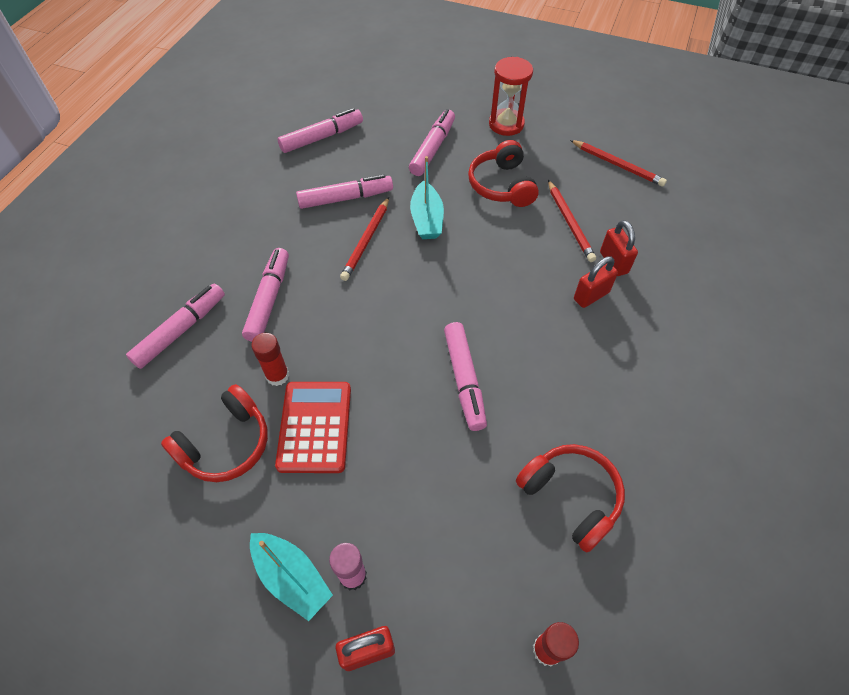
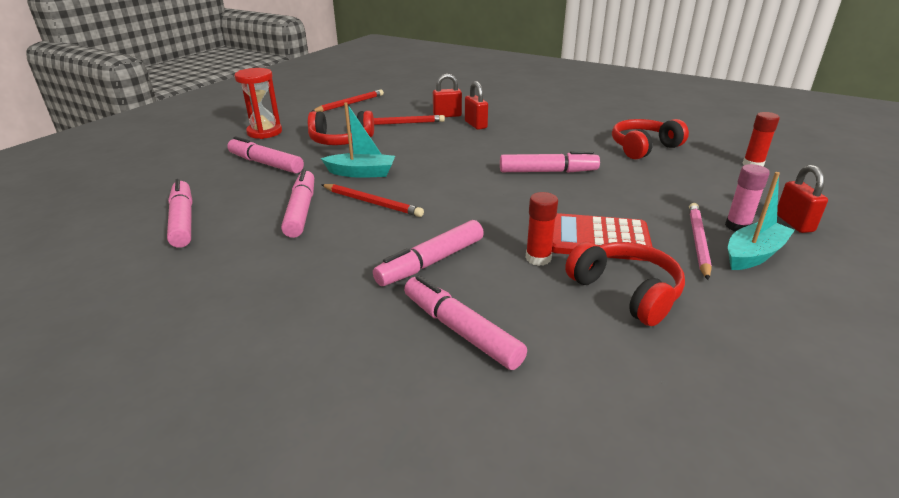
camera: 80 degrees left, 25 degrees down
pink marker [242,248,289,342] -> pink marker turned 60 degrees counterclockwise [373,220,484,286]
none -> pink pencil [689,203,712,280]

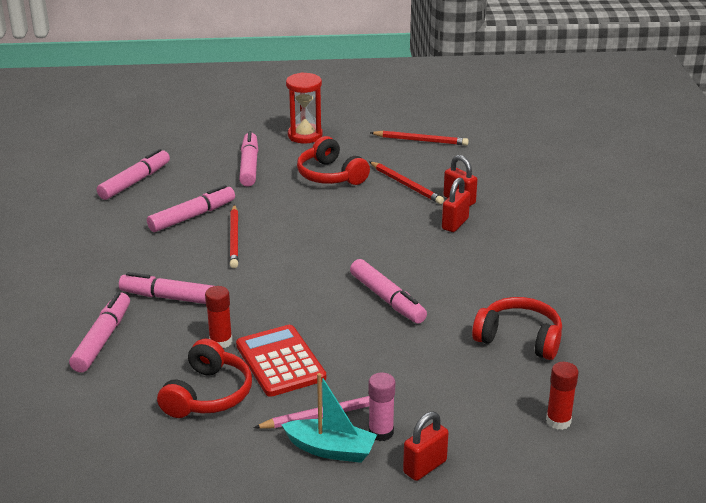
camera: 55 degrees right, 0 degrees up
turquoise boat [321,102,395,178] -> none

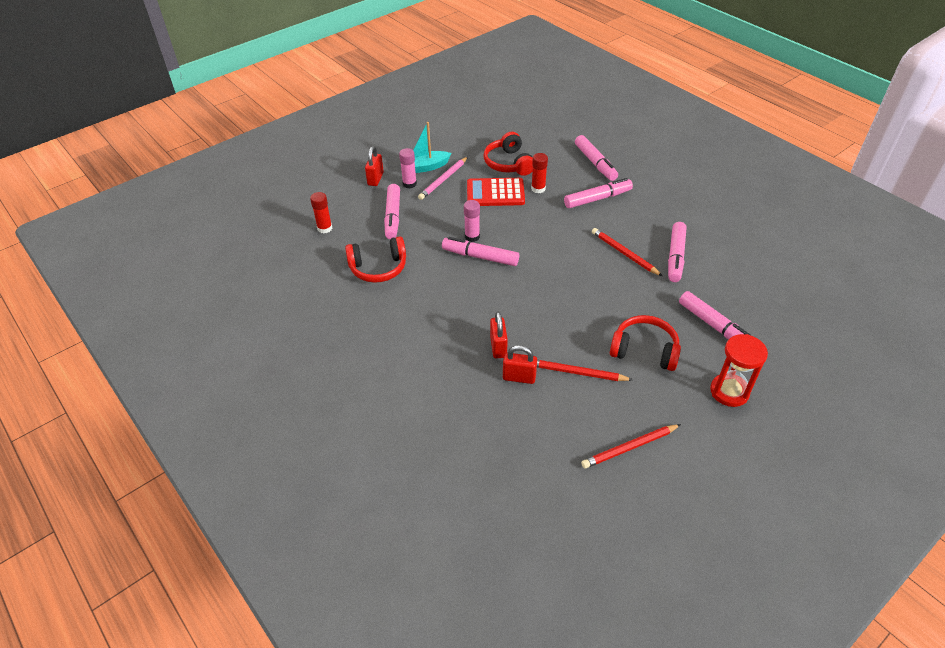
camera: 145 degrees right, 15 degrees up
pink marker [97,149,170,200] -> pink marker moved to [384,184,400,239]
red calculator [236,325,326,397] -> red calculator turned 150 degrees clockwise [467,178,525,206]
none -> pink glue stick [464,200,480,242]

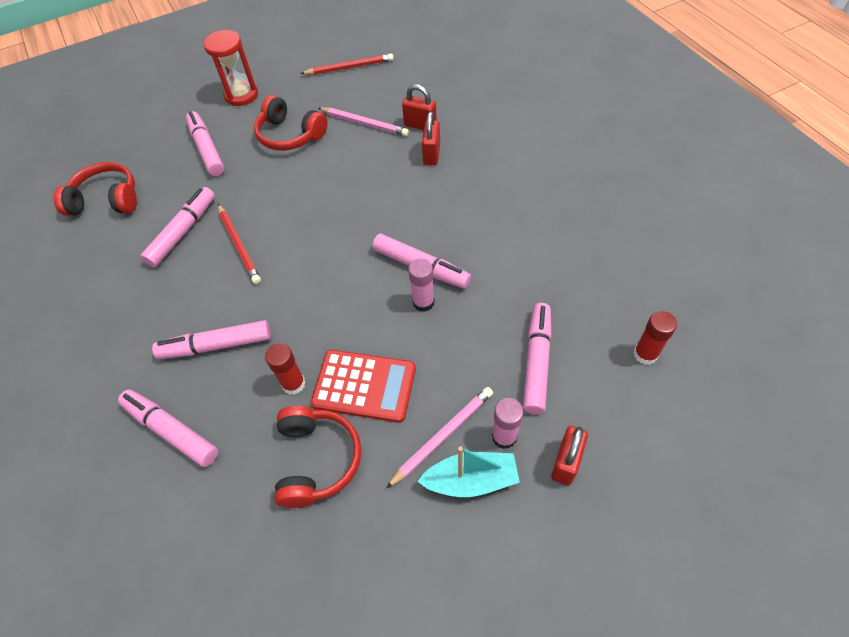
camera: 165 degrees left, 10 degrees up
red headphones [345,236,406,283] -> red headphones moved to [53,162,137,216]
red pencil [537,360,633,381] -> pink pencil [318,107,409,136]
pink marker [575,135,618,181] -> pink marker turned 45 degrees counterclockwise [118,390,219,467]

